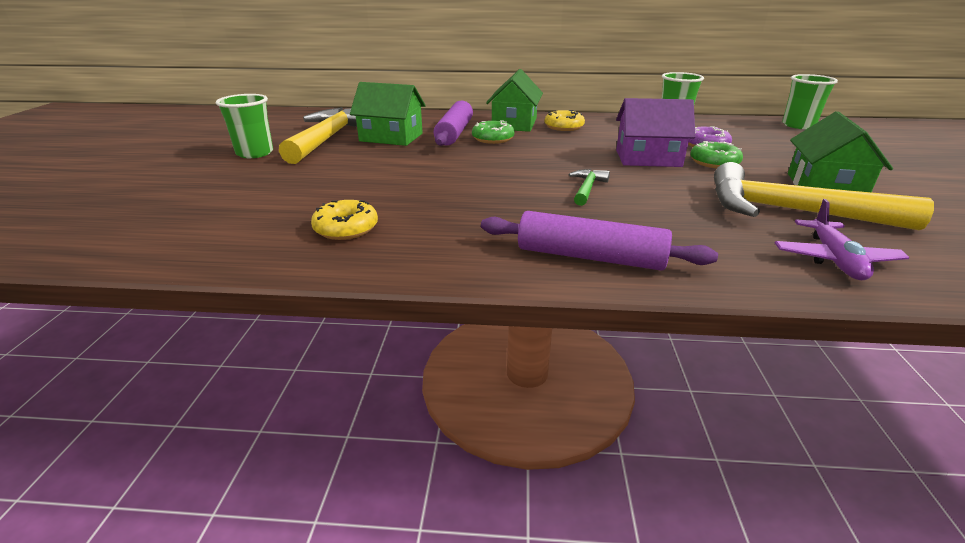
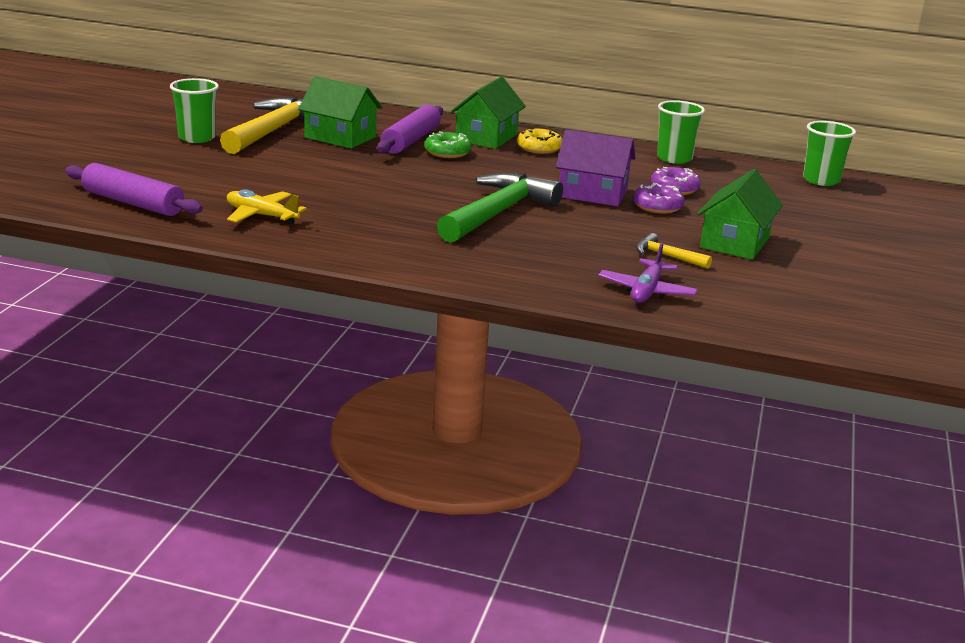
camera: 10 degrees right, 5 degrees down
yellow donut [311,200,378,240] -> yellow plane [227,189,307,224]
purple rolling pin [481,211,718,271] -> purple rolling pin moved to [65,163,203,216]
green hammer [568,169,610,206] -> green hammer [437,172,563,243], size x2.23
green donut [690,141,743,168] -> purple donut [633,183,685,214]
yellow hammer [714,162,934,230] -> yellow hammer [636,233,712,269], size x0.45

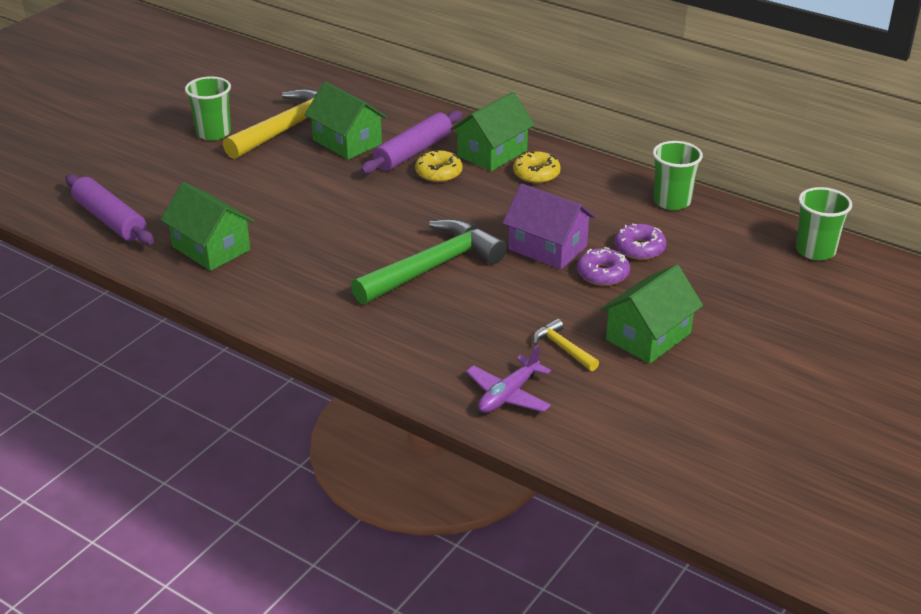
camera: 20 degrees right, 10 degrees up
yellow plane [227,189,307,224] -> green house [160,182,255,271]
green donut [425,131,472,158] -> yellow donut [415,150,463,182]

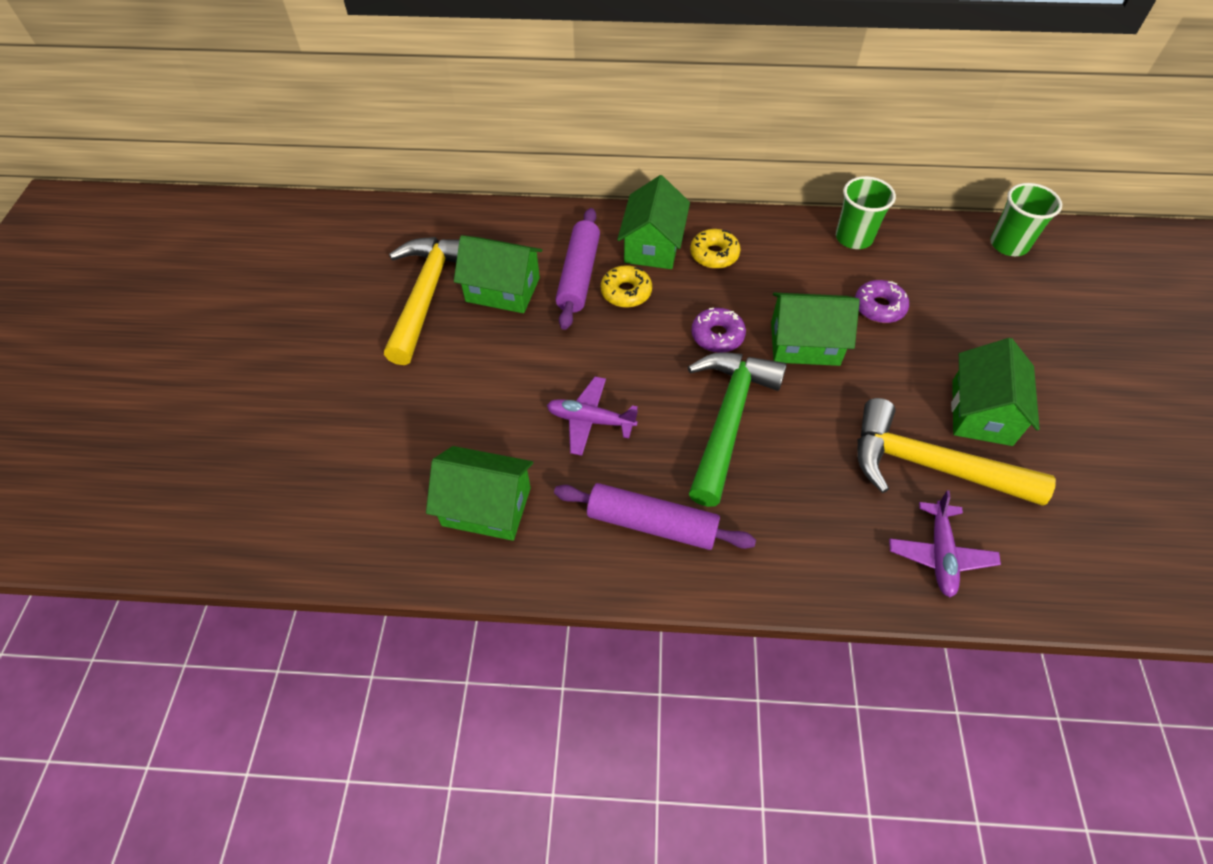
camera: 30 degrees left, 20 degrees up
purple rolling pin [65,174,154,245] -> purple rolling pin moved to [554,483,756,550]
green cup [185,76,231,140] -> none
purple house [503,183,596,269] -> green house [771,293,860,366]
yellow hammer [533,318,599,371] -> yellow hammer [857,398,1056,506], size x2.23
purple donut [577,247,630,286] -> purple donut moved to [691,308,746,353]
none -> purple plane [547,377,638,456]

